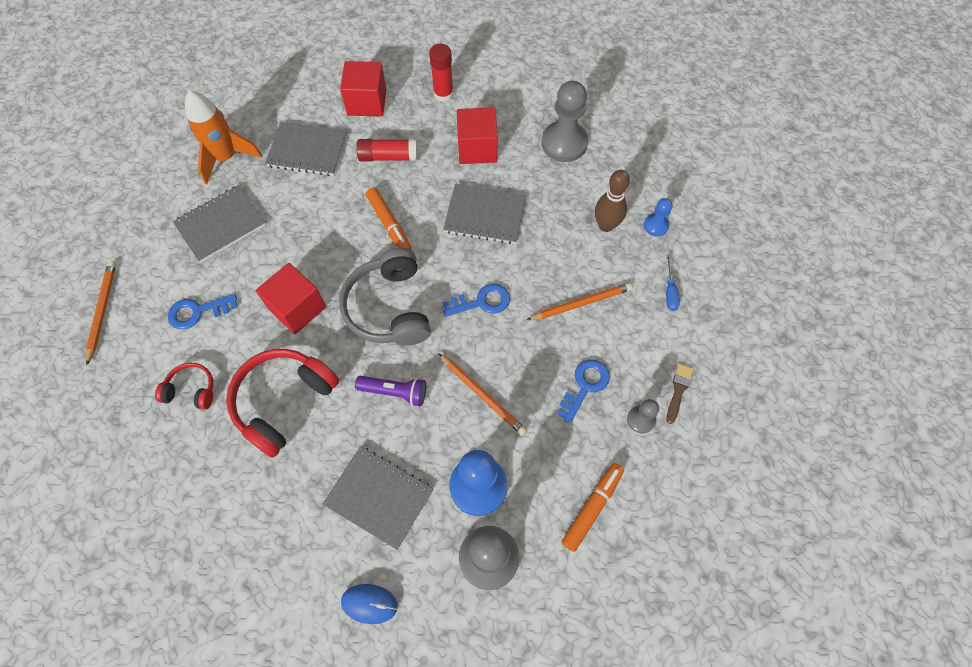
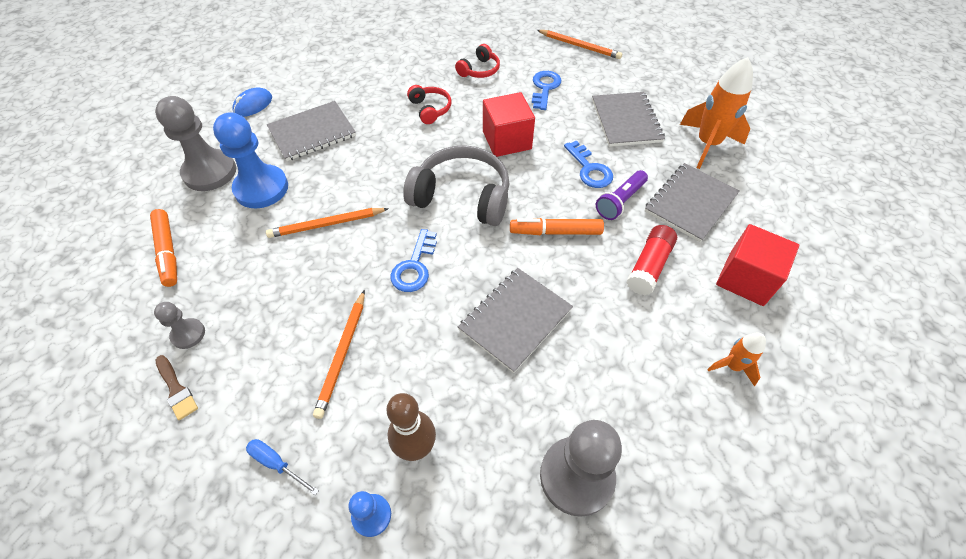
camera: 120 degrees right, 10 degrees down
red headphones [226,349,339,458] -> red headphones [407,85,451,124], size x0.52
purple flashlight [355,376,426,406] -> purple flashlight moved to [596,170,648,220]
red glue stick [429,44,453,102] -> orange rocket [707,333,766,386]
red cube [457,107,498,164] -> none
blue key [557,360,610,423] -> blue key moved to [564,140,613,188]

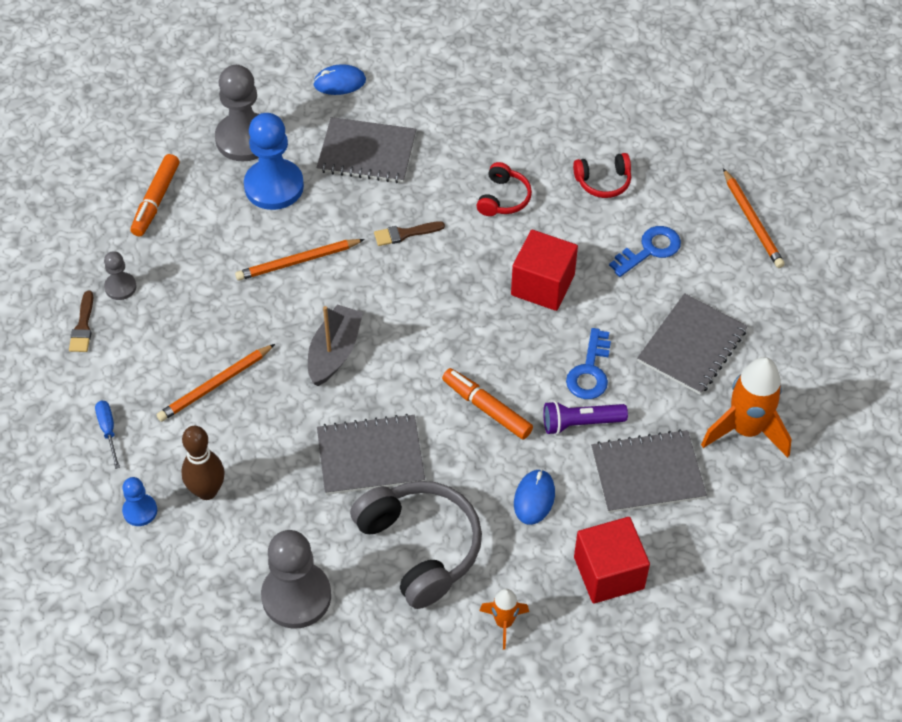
camera: 40 degrees right, 0 degrees up
orange pencil [266,208,389,238] -> orange pencil turned 45 degrees counterclockwise [235,239,365,281]
blue key [390,229,437,292] -> grey boat [308,304,363,386]
grey headphones [403,145,510,226] -> grey headphones moved to [350,481,482,609]
red glue stick [626,225,677,295] -> blue mouse [514,469,555,525]
none -> brown brush [374,221,445,246]

